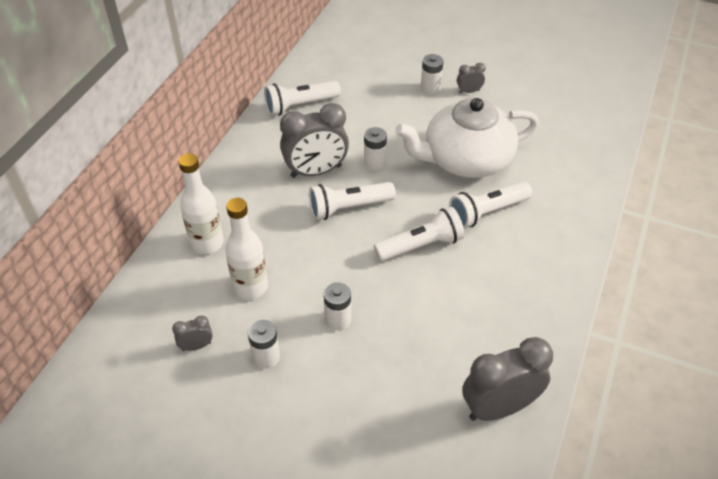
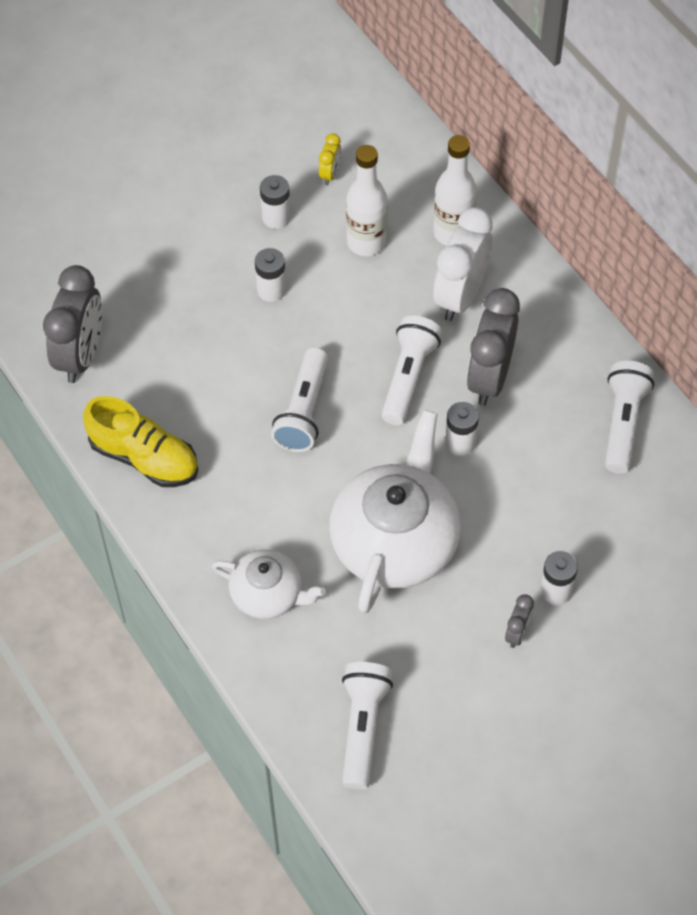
camera: 125 degrees right, 10 degrees up
grey clock [172,316,213,351] -> yellow clock [319,133,341,185]
white flashlight [449,181,532,228] -> white flashlight moved to [342,662,393,790]
none -> yellow shoe [83,396,198,487]
none -> white teapot [212,549,326,619]
none -> white clock [433,207,493,321]

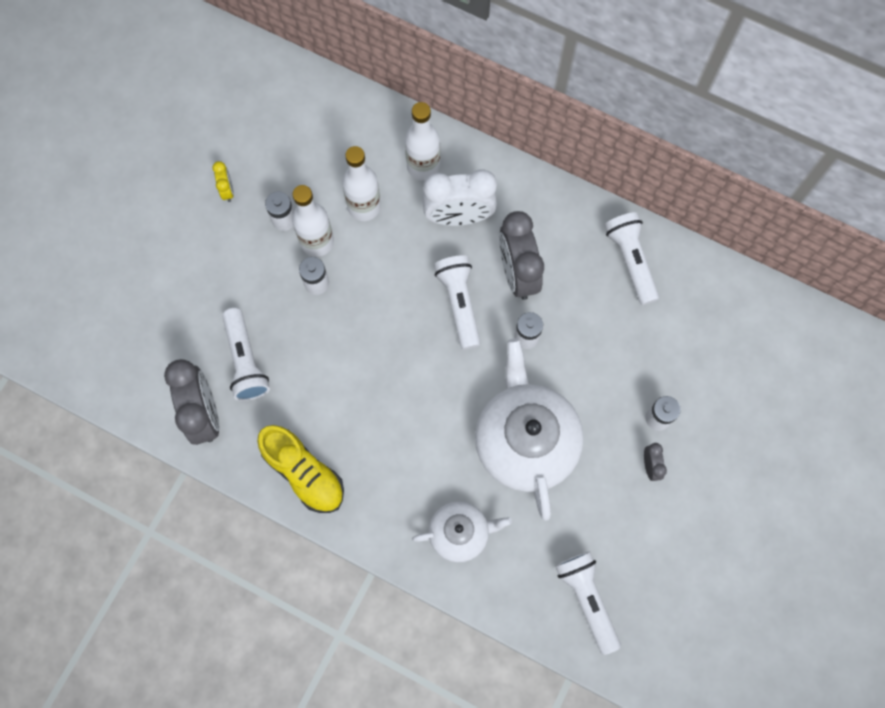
camera: 30 degrees left, 15 degrees up
yellow shoe [83,396,198,487] -> yellow shoe turned 45 degrees clockwise [257,425,344,513]
white flashlight [271,347,328,452] -> white flashlight moved to [222,308,270,401]
yellow clock [319,133,341,185] -> yellow clock moved to [212,161,234,202]
white clock [433,207,493,321] -> white clock turned 90 degrees counterclockwise [422,169,497,226]
none -> white bottle [292,185,334,257]

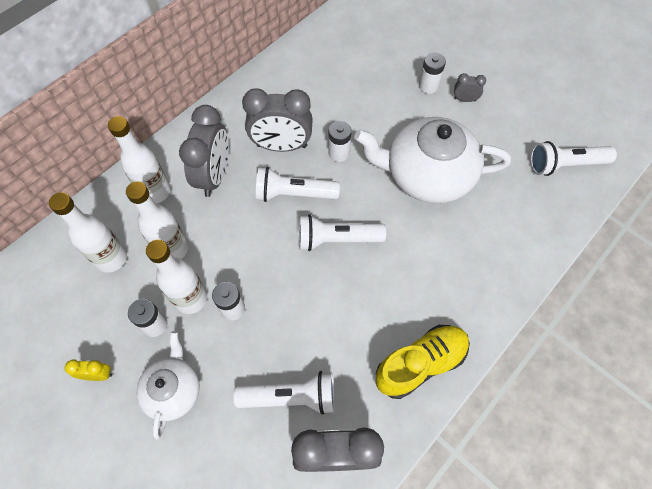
camera: 75 degrees left, 10 degrees down
white teapot [412,501,512,562] -> white teapot moved to [136,331,200,439]
white clock [422,169,497,226] -> grey clock [179,105,229,197]
white flashlight [604,212,659,305] -> white flashlight moved to [299,214,386,251]
none -> white bottle [49,192,127,273]

